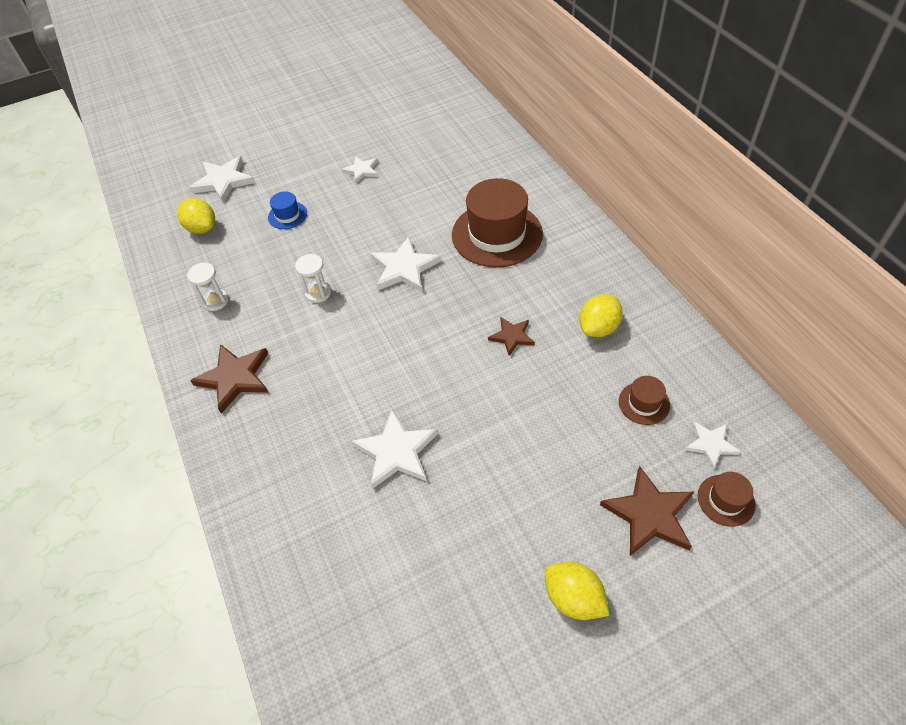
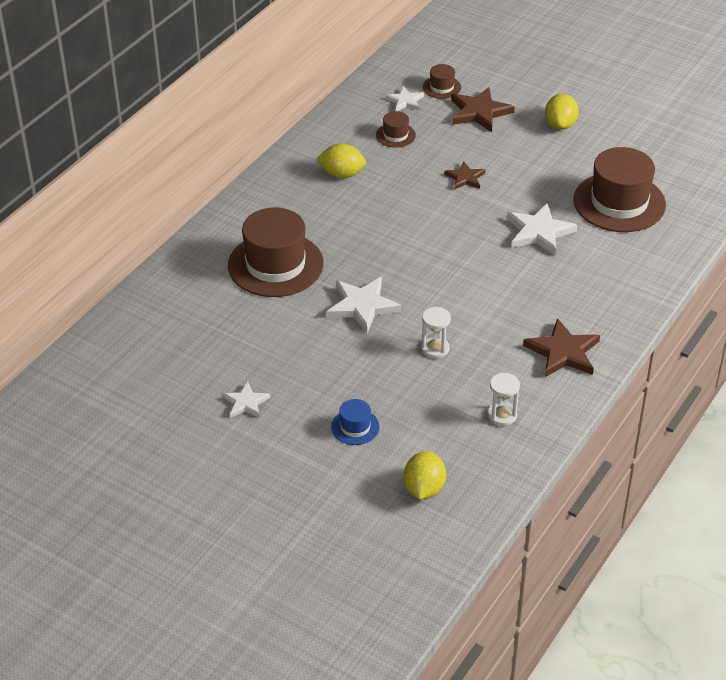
camera: 125 degrees left, 10 degrees down
white star [189,156,255,203] -> none
brown star [488,317,535,356] -> brown star moved to [444,161,486,190]
none -> brown hat [573,147,666,232]

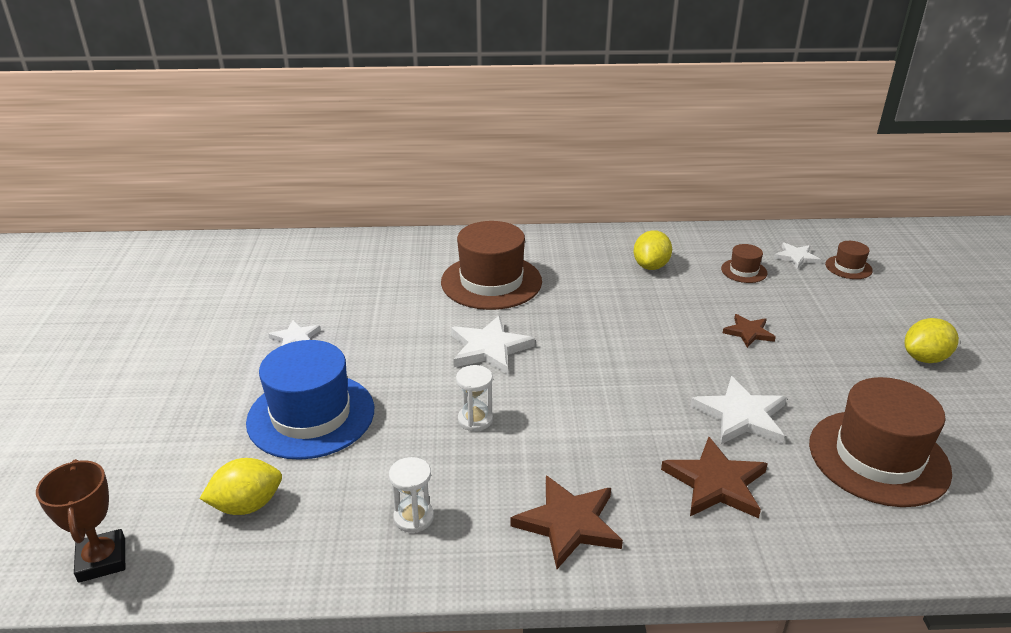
camera: 55 degrees right, 10 degrees down
yellow lemon [316,143,366,178] -> yellow lemon turned 45 degrees clockwise [634,230,672,270]
blue hat [331,399,380,445] -> blue hat [246,340,374,460], size x2.19
brown star [451,87,515,132] -> brown star moved to [661,437,768,518]
none -> brown trophy [36,459,125,583]

